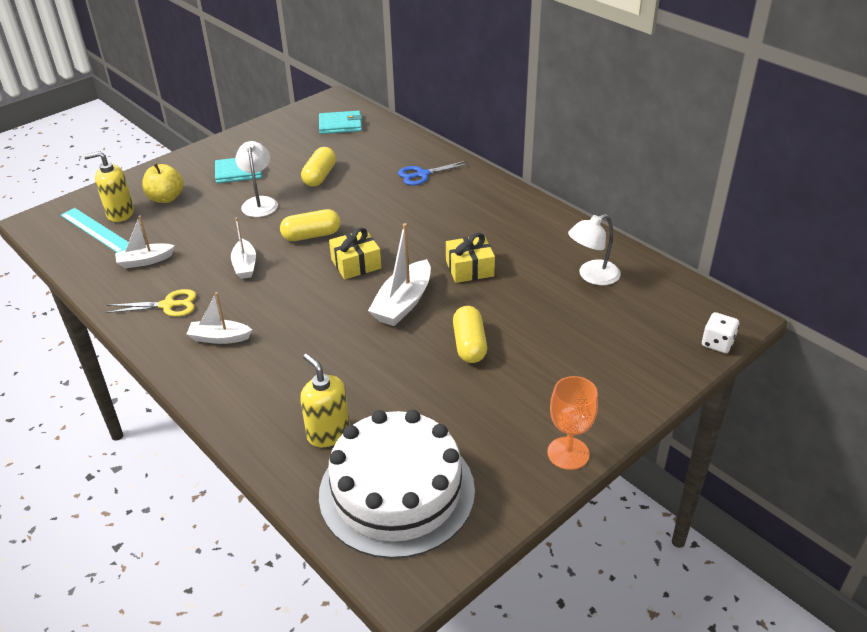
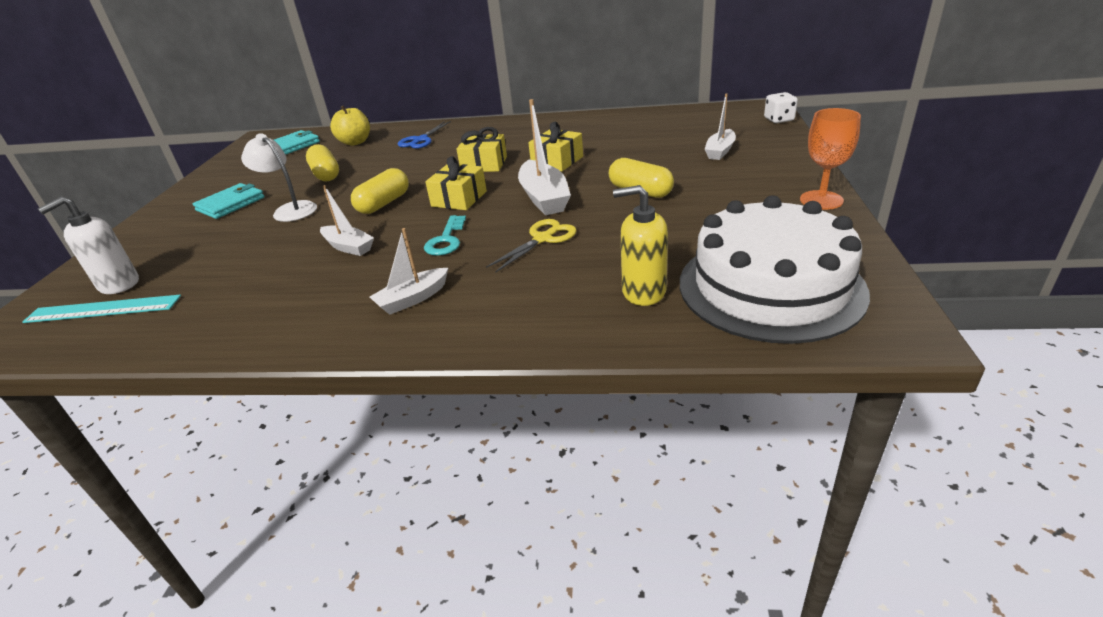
camera: 40 degrees left, 5 degrees down
yellow soap dispenser [84,151,134,222] -> white soap dispenser [38,197,139,294]
yellow scissors [105,289,196,317] -> yellow scissors moved to [486,219,576,273]
white boat [115,216,175,269] -> white boat moved to [705,94,736,160]
yellow apple [142,163,183,203] -> yellow apple moved to [330,106,370,146]
white lamp [568,214,621,285] -> none
none -> turquoise key [424,215,466,256]
none -> yellow gift [457,127,507,172]

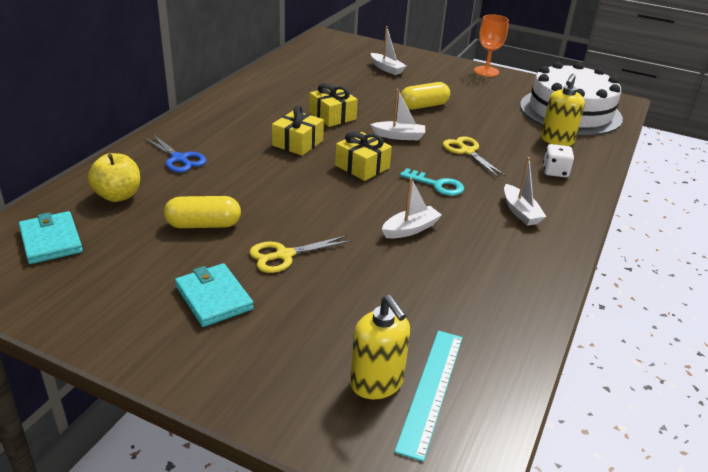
camera: 75 degrees left, 0 degrees up
white soap dispenser [38,197,139,294] -> yellow soap dispenser [350,295,410,399]
white lamp [241,133,317,222] -> yellow scissors [249,235,352,273]
yellow capsule [351,168,409,214] -> none
white boat [518,99,571,215] -> white boat [370,89,425,140], size x0.63
white dice [764,92,798,123] -> white dice moved to [543,144,574,177]

